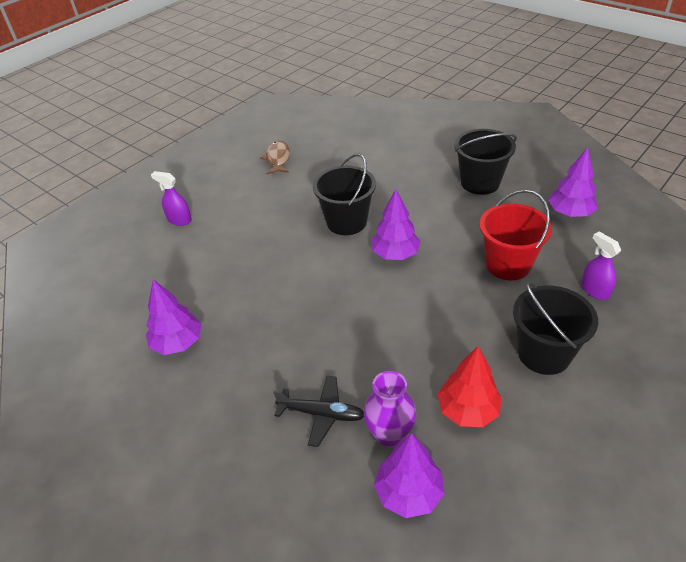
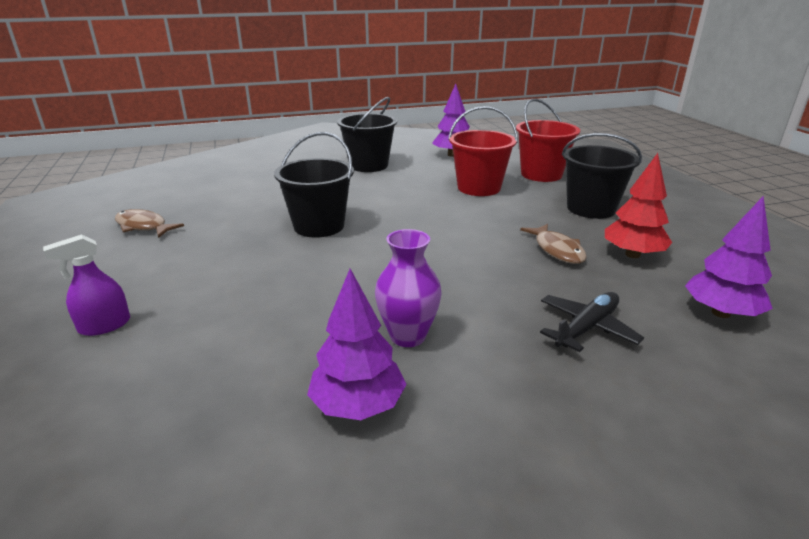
camera: 60 degrees left, 15 degrees down
purple vase [364,371,416,448] -> purple vase moved to [375,229,442,347]
purple tree [371,189,421,260] -> none
purple spray bottle [581,231,621,300] -> red bucket [516,99,580,182]
none -> brown fish [520,224,587,264]

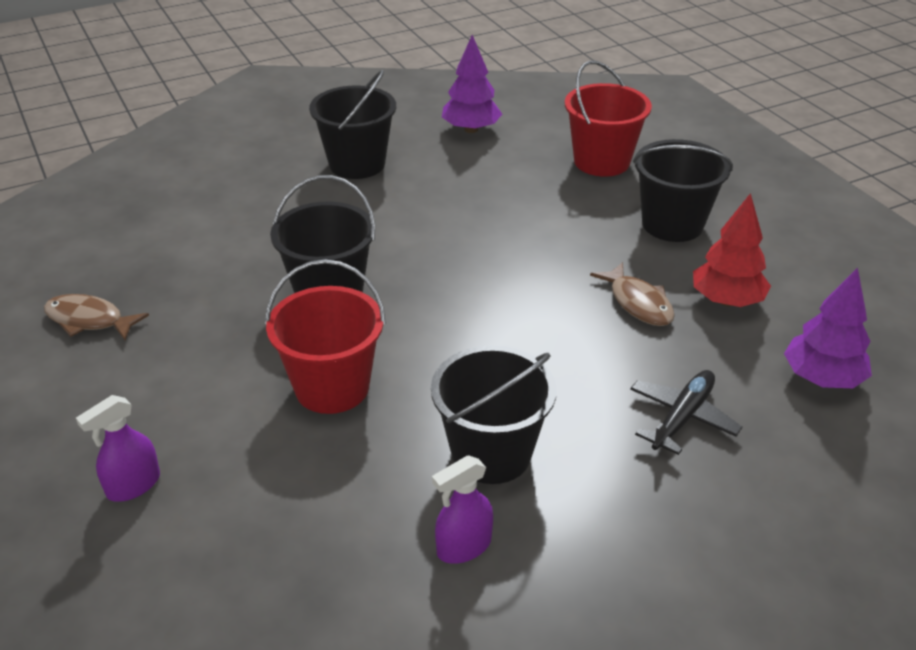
camera: 10 degrees left, 10 degrees up
purple tree [307,269,407,420] -> purple spray bottle [432,455,493,564]
purple vase [375,229,442,347] -> black bucket [431,345,557,484]
red bucket [448,106,518,196] -> red bucket moved to [265,259,386,414]

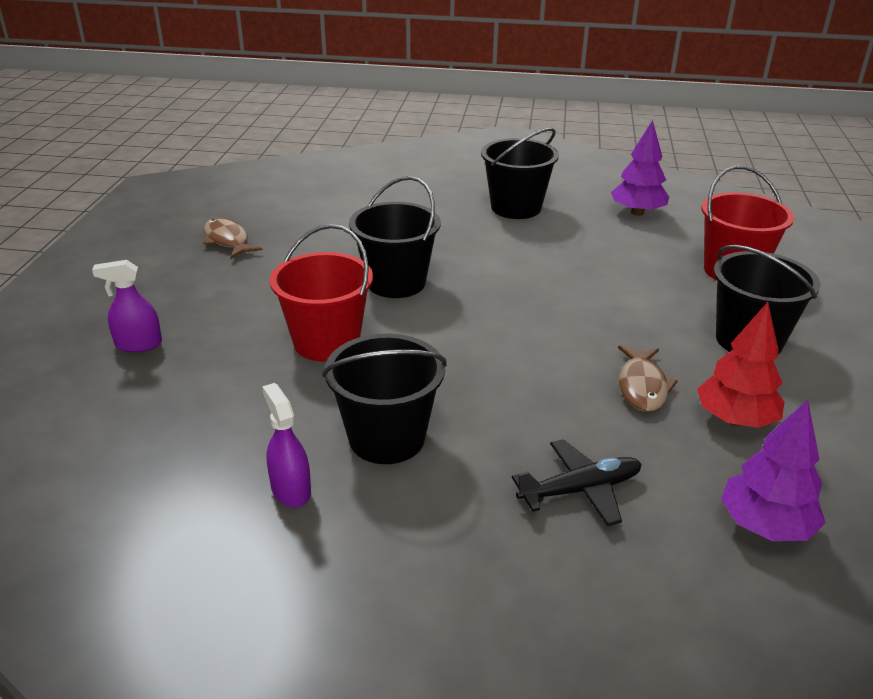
camera: 35 degrees right, 5 degrees down
purple spray bottle [432,455,493,564] -> purple spray bottle turned 60 degrees clockwise [262,383,311,507]

